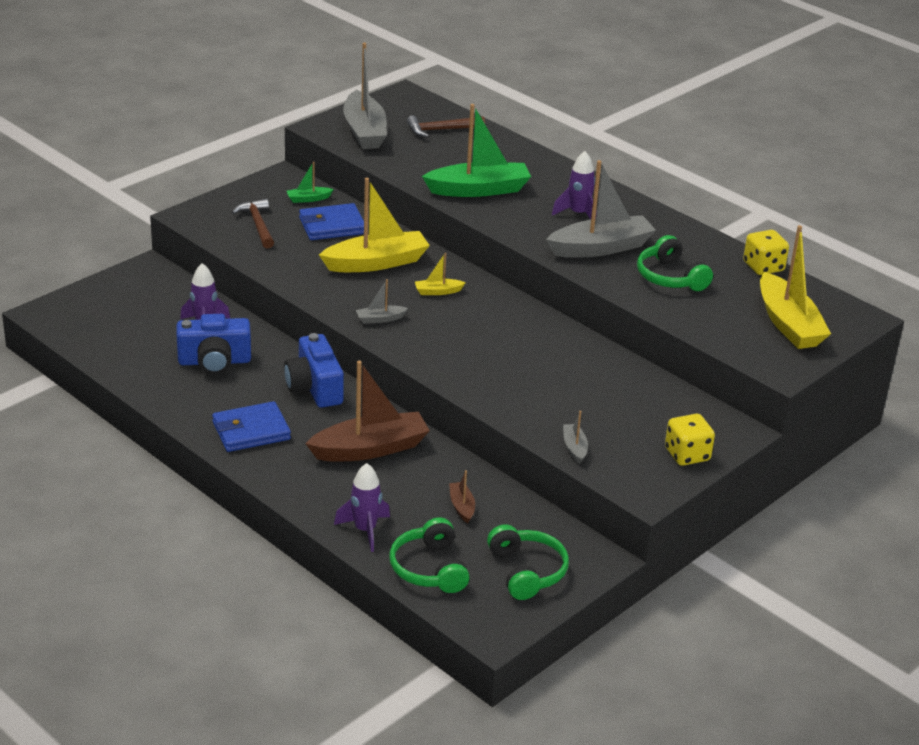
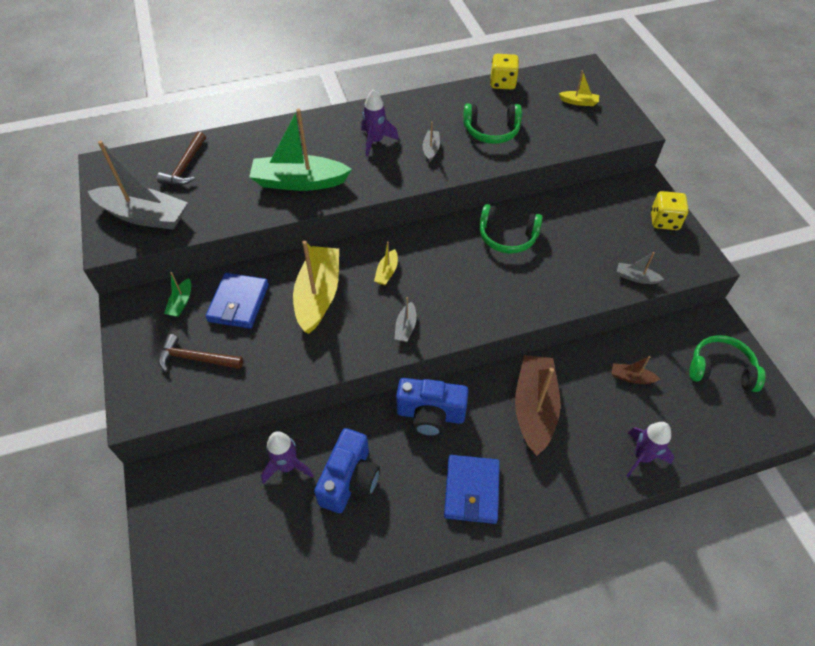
camera: 60 degrees left, 20 degrees up
green headphones [389,517,470,593] -> green headphones moved to [480,204,543,254]
green boat [422,104,531,197] -> green boat turned 105 degrees counterclockwise [249,109,352,191]
grey boat [546,160,656,258] -> grey boat [423,122,440,162], size x0.45
yellow boat [760,225,831,349] -> yellow boat [559,71,599,106], size x0.45

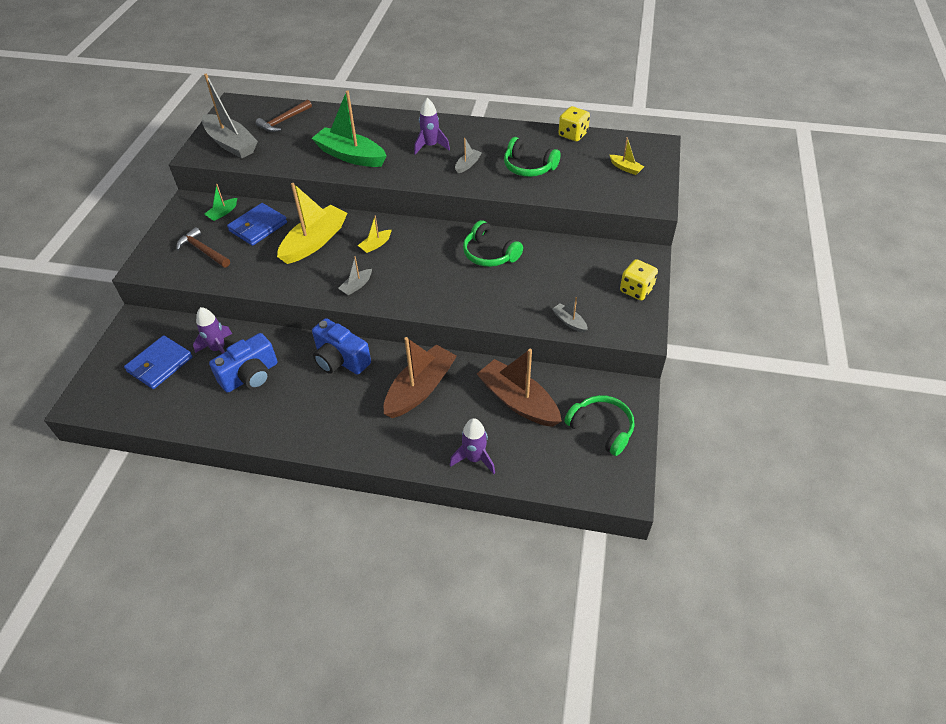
camera: 30 degrees right, 5 degrees down
blue wallet [444,455,500,524] -> blue wallet moved to [124,335,193,389]
brown boat [612,356,661,384] -> brown boat [477,349,562,427], size x2.23

